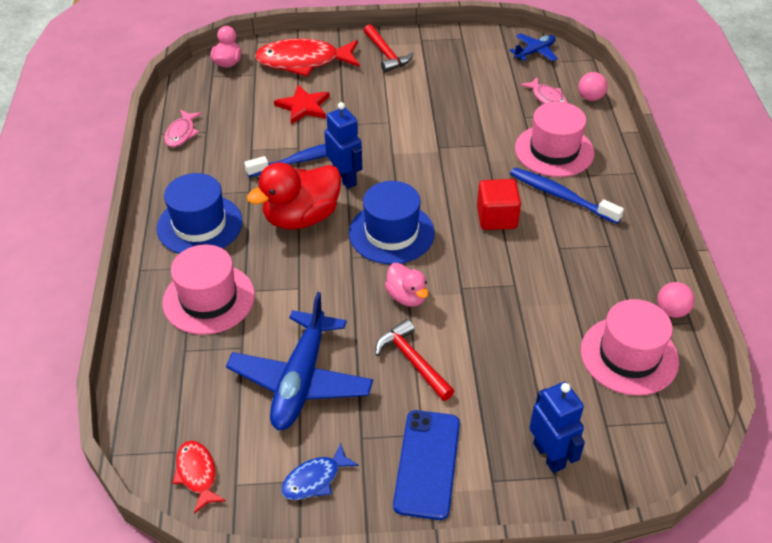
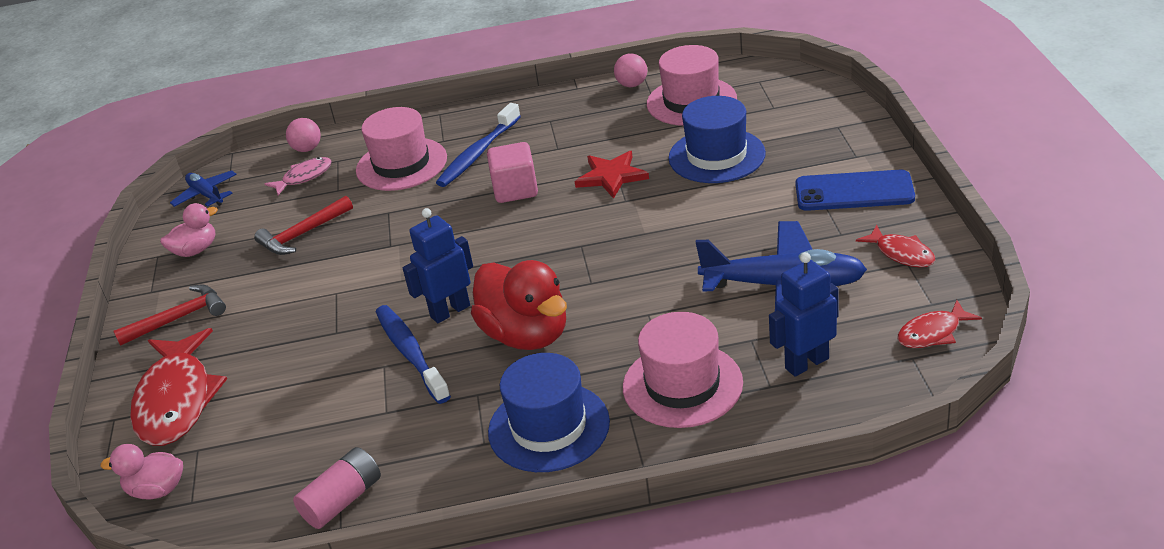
camera: 90 degrees left, 10 degrees down
pink fish [164,110,202,147] -> pink battery [293,447,381,529]
red star [274,85,330,124] -> red star moved to [575,151,649,199]
blue fish [281,443,359,500] -> red fish [856,225,935,267]
blue hat [349,181,435,264] -> blue hat moved to [669,96,766,183]
red hammer [375,319,454,401] -> red hammer moved to [254,196,353,255]
pink duck [385,263,428,307] -> pink duck moved to [160,203,218,257]
red cube [477,179,521,230] -> pink cube [487,142,538,203]
blue robot [529,382,585,473] -> blue robot moved to [769,252,839,377]

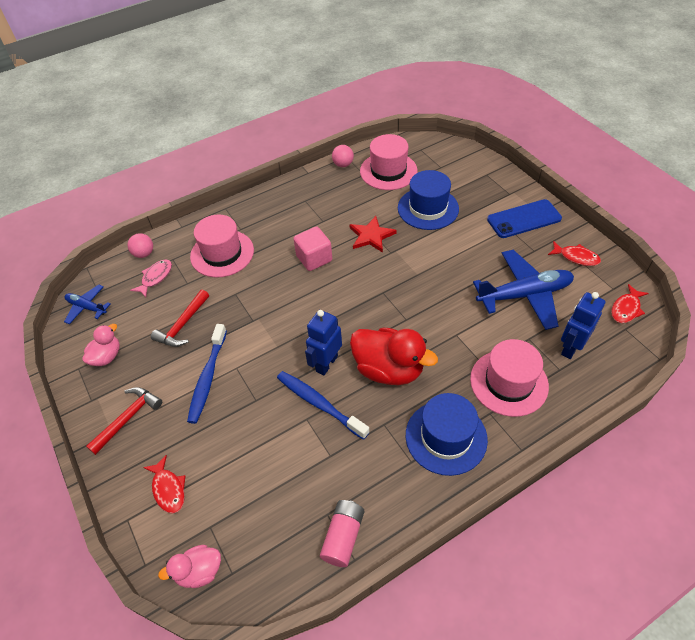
camera: 25 degrees left, 15 degrees up
red fish [130,328,227,446] -> red fish [143,455,185,514], size x0.51
blue toothbrush [436,103,521,187] -> blue toothbrush moved to [187,324,227,424]

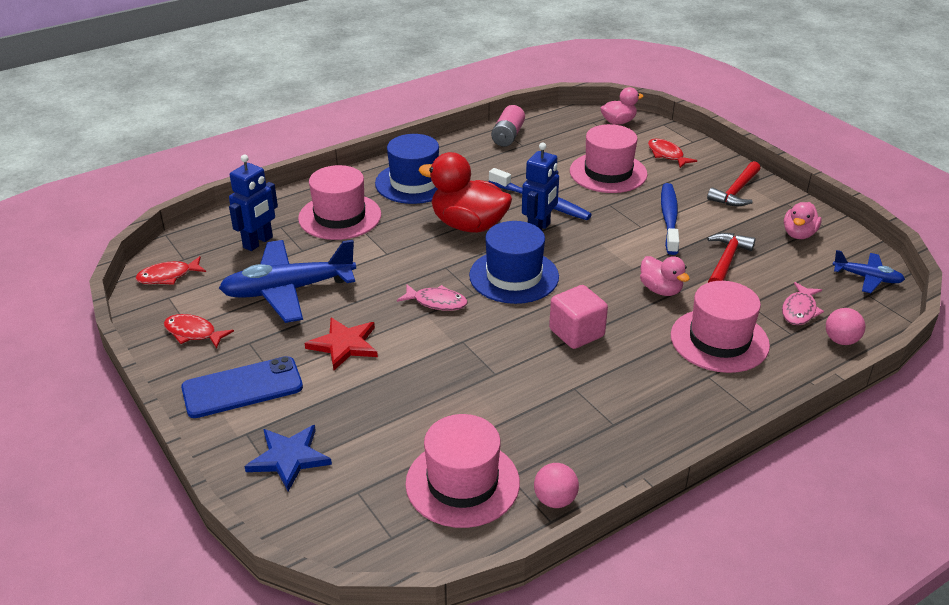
camera: 175 degrees right, 15 degrees down
red star [350,216,397,253] -> red star moved to [305,318,378,370]
blue hat [398,170,459,230] -> blue hat moved to [469,221,559,304]
red fish [611,284,649,323] -> red fish turned 150 degrees counterclockwise [136,256,206,285]
none -> blue star [244,425,332,491]
none -> pink fish [397,284,468,311]
none -> pink hat [570,124,648,193]
none -> pink duck [640,256,690,296]

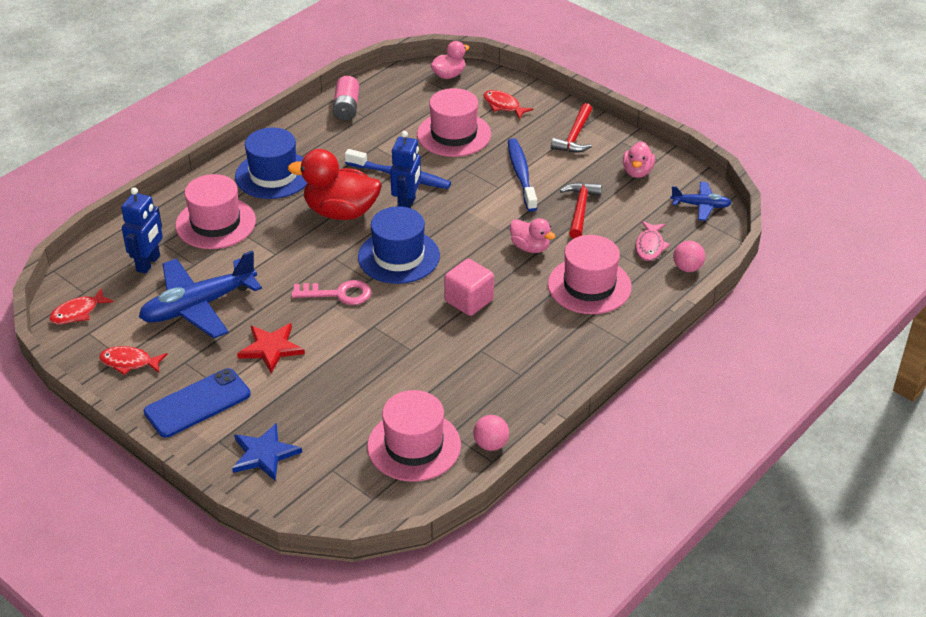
camera: 15 degrees left, 5 degrees up
pink fish [397,284,468,311] -> pink key [291,280,371,305]

